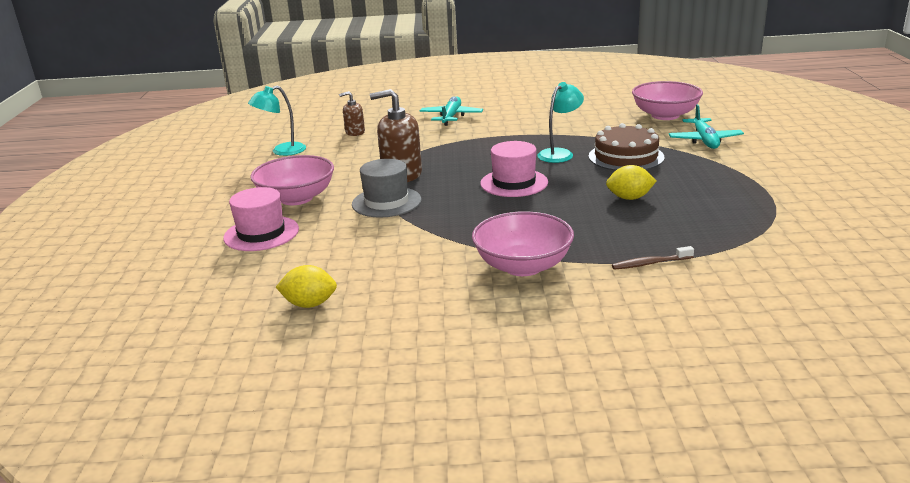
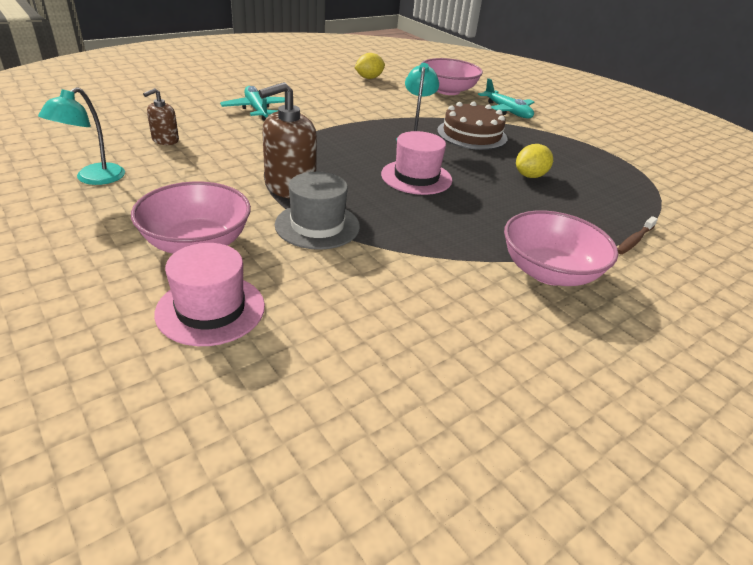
camera: 40 degrees left, 10 degrees up
yellow lemon [276,265,337,308] -> yellow lemon moved to [354,53,385,79]

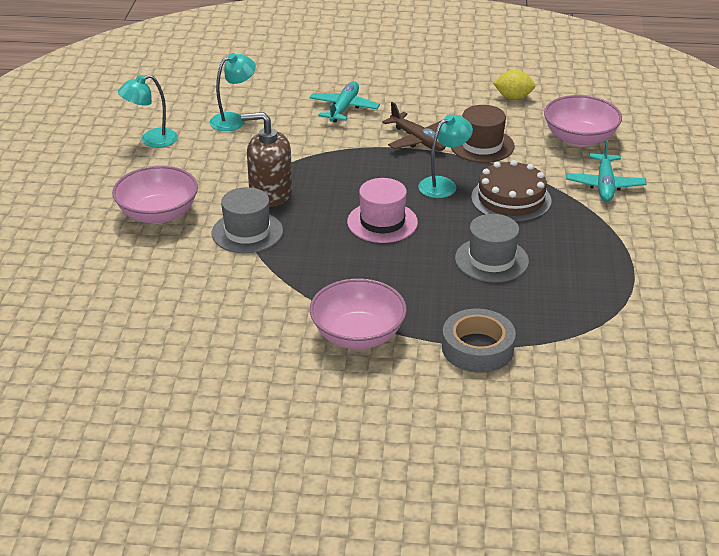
camera: 45 degrees right, 0 degrees up
brown soap dispenser [143,88,179,145] -> turquoise lamp [210,53,256,131]
pink hat [154,243,265,346] -> none
yellow lemon [516,144,553,178] -> grey hat [455,214,529,283]
brown toothbrush [618,216,658,255] -> grey tape [442,309,516,373]
none -> brown plane [382,102,446,151]
none -> brown hat [451,105,515,163]

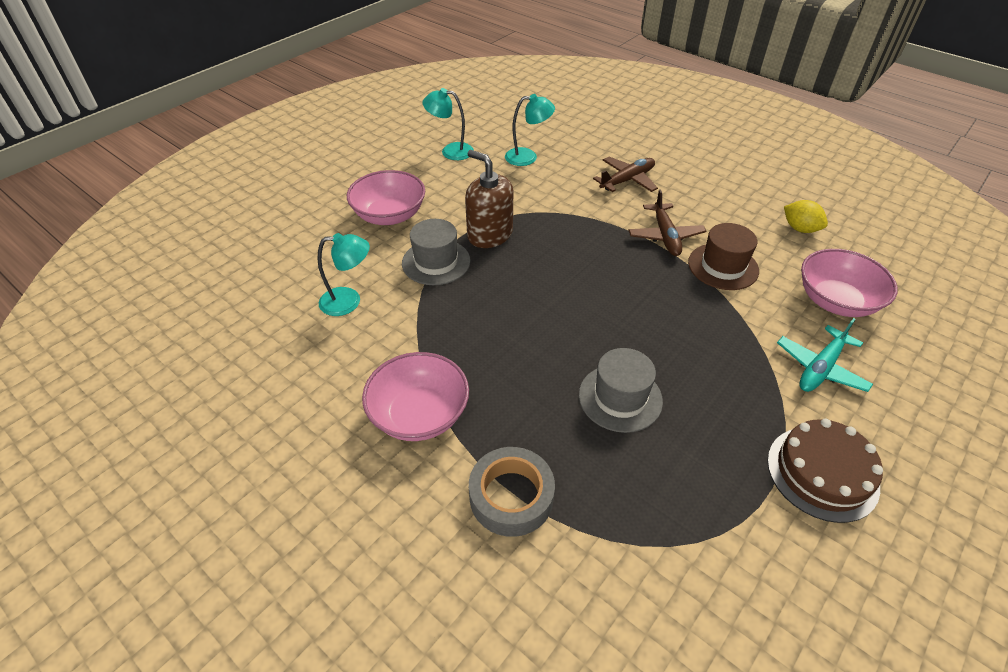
camera: 35 degrees right, 10 degrees up
turquoise plane [309,81,380,123] -> brown plane [593,157,658,192]
pink hat [347,178,418,243] -> none
turquoise lamp [418,114,473,198] -> turquoise lamp moved to [317,233,370,316]
brown cake [471,160,551,222] -> brown cake moved to [767,419,883,523]

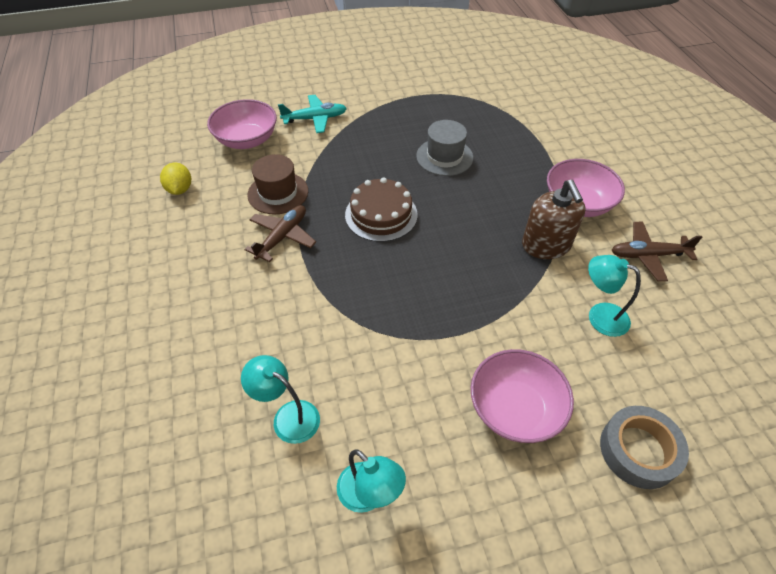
camera: 145 degrees left, 5 degrees up
grey hat [402,219,471,285] -> none
brown soap dispenser [465,150,513,248] -> brown soap dispenser moved to [522,180,586,259]
grey tape [469,447,555,537] -> grey tape moved to [600,406,689,489]
brown plane [593,157,658,192] -> brown plane moved to [611,222,702,281]
brown cake [767,419,883,523] -> brown cake moved to [345,177,418,242]

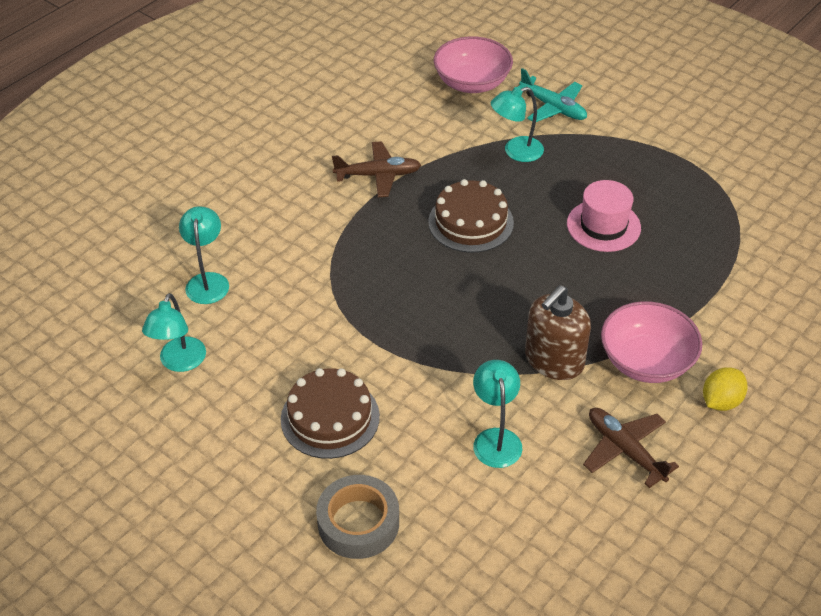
camera: 55 degrees right, 5 degrees down
yellow lemon [160,162,191,195] -> yellow lemon moved to [703,367,748,411]
brown hat [247,154,308,214] -> none
grey hat [416,120,474,176] -> pink hat [567,180,641,252]
pink bowl [471,349,574,443] -> brown cake [281,368,380,459]
none -> turquoise lamp [491,87,544,162]

